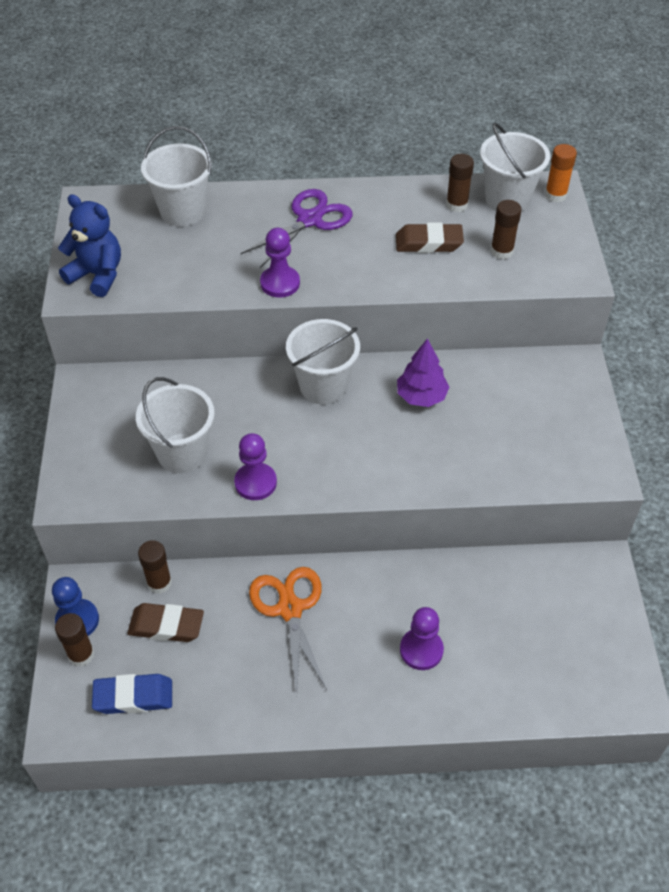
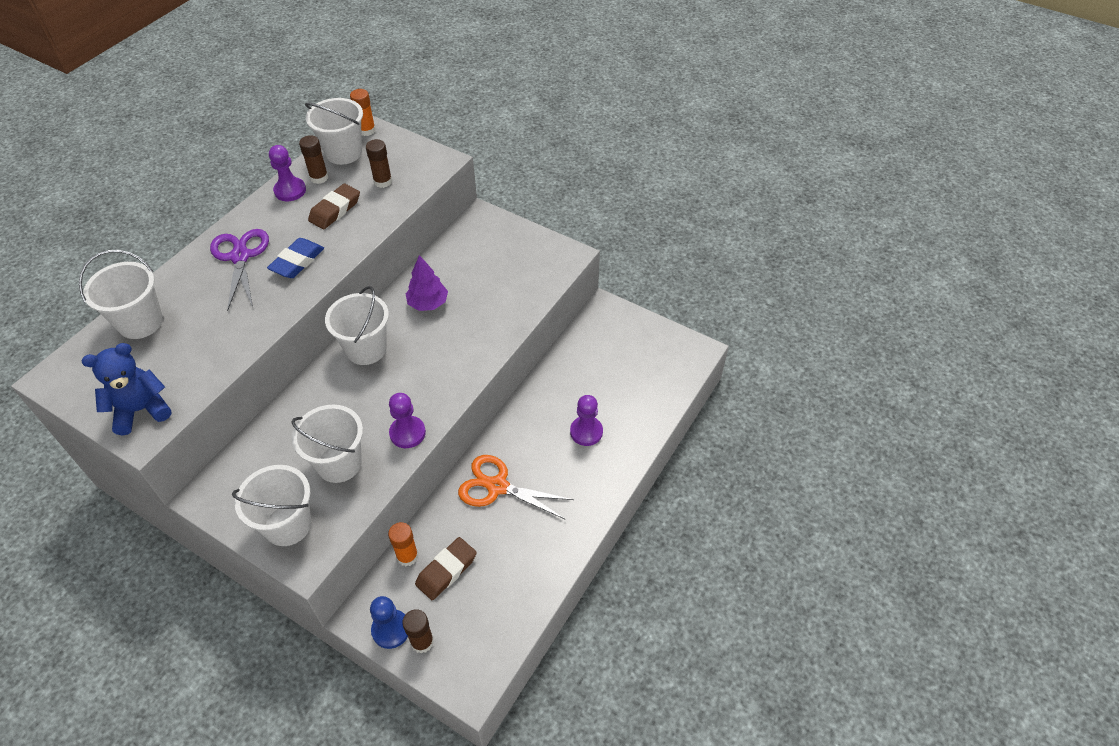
camera: 55 degrees left, 0 degrees up
blue eraser [92,674,172,714] -> blue eraser moved to [267,238,324,278]
brown glue stick [138,540,172,594] -> orange glue stick [388,522,418,566]
purple pawn [260,228,300,298] -> purple pawn moved to [269,145,306,201]
none -> white bucket [232,465,312,546]

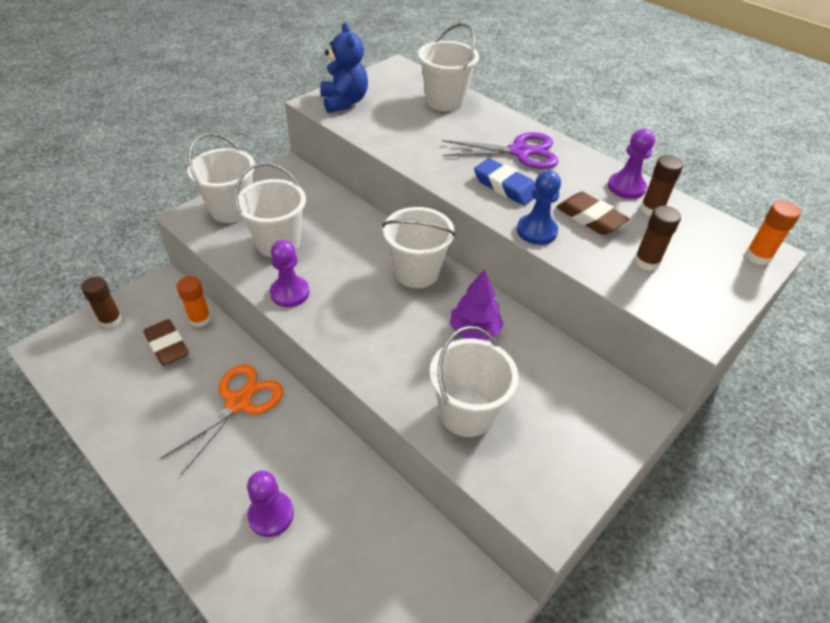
camera: 100 degrees right, 5 degrees down
white bucket [305,98,363,165] -> white bucket moved to [430,326,519,437]
blue pawn [370,596,408,649] -> blue pawn moved to [517,170,561,245]

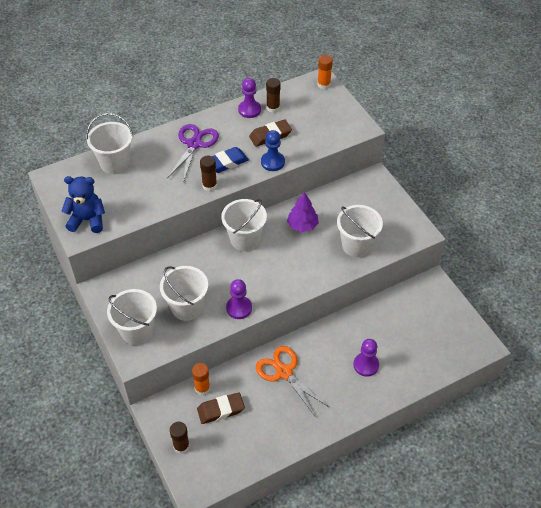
camera: 70 degrees left, 5 degrees up
brown glue stick [634,206,681,271] -> brown glue stick moved to [200,156,217,191]

